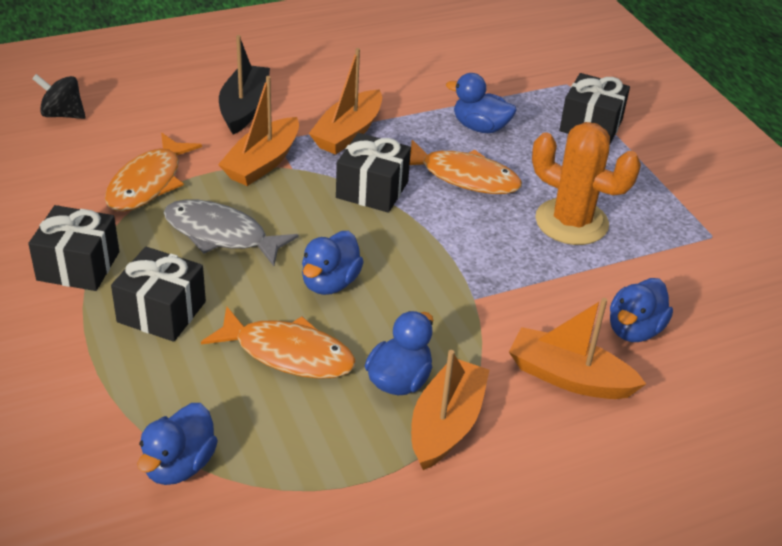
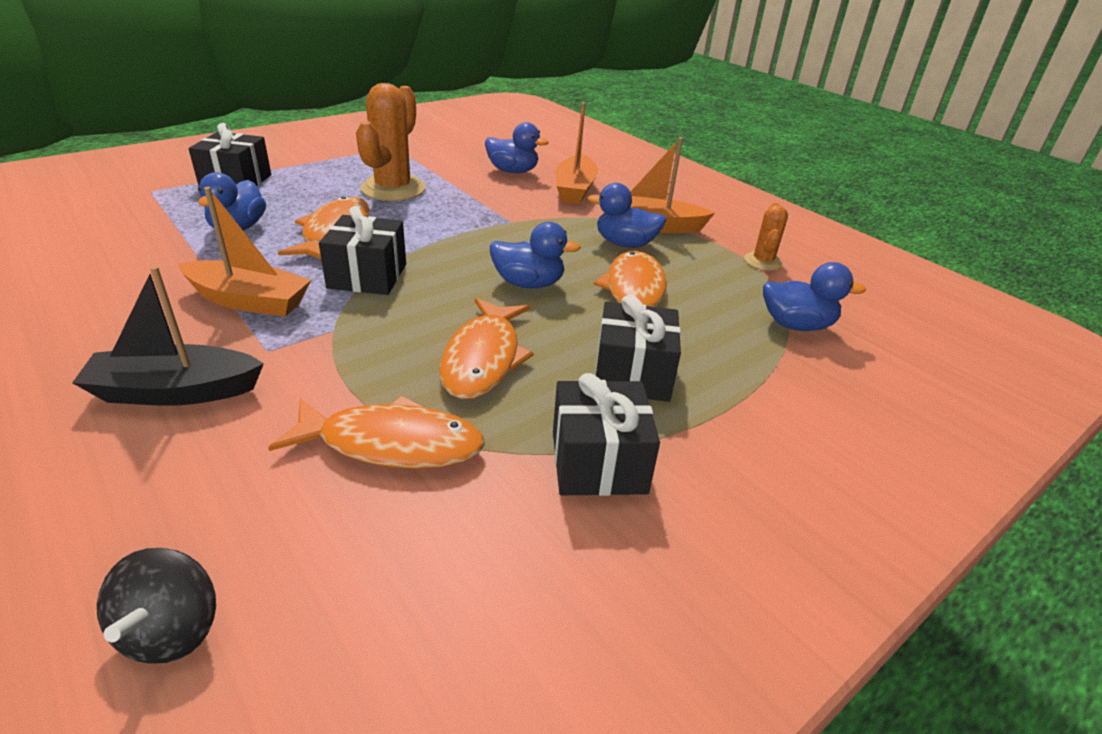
camera: 105 degrees left, 5 degrees down
grey fish [164,199,298,266] -> orange fish [439,298,534,399]
orange boat [218,76,299,186] -> none
none -> orange cactus [744,203,788,271]

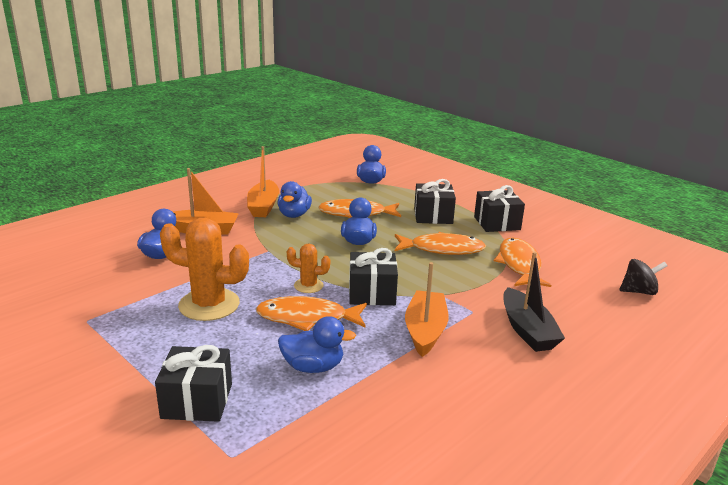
camera: 95 degrees left, 10 degrees down
orange cactus [744,203,788,271] -> orange cactus moved to [287,244,330,293]

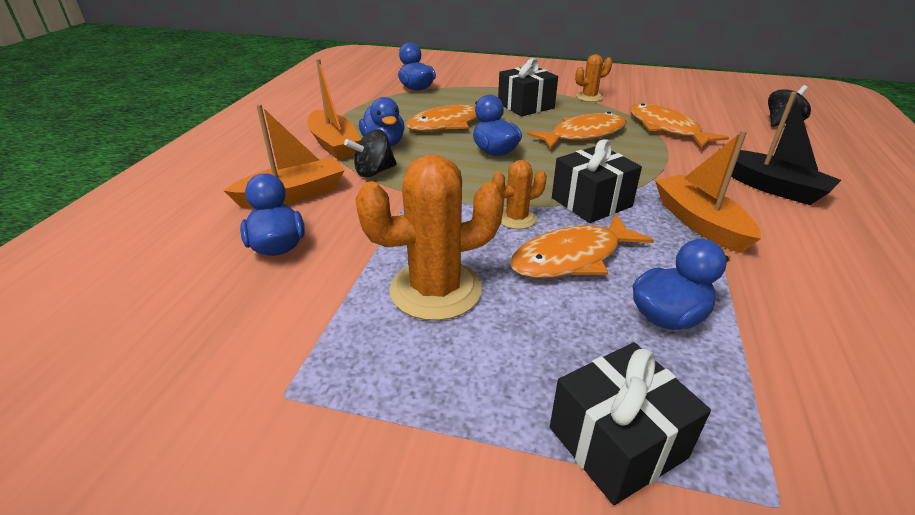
camera: 30 degrees left, 10 degrees up
black gift [474,185,525,232] -> orange cactus [575,54,612,102]
none -> black spinning top [344,129,397,177]

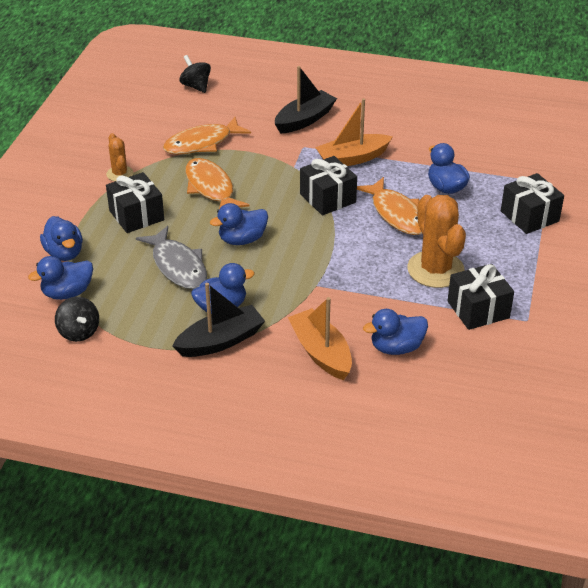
camera: 90 degrees left, 5 degrees up
orange boat [307,59,361,160] -> black boat [172,283,265,357]
black spinning top [344,129,397,177] -> black spinning top moved to [55,297,99,342]
orange fish [406,105,504,132] -> grey fish [136,226,207,289]
orange cactus [492,160,547,229] -> none
none -> blue duck [40,216,83,261]
none -> black gift [448,264,514,330]

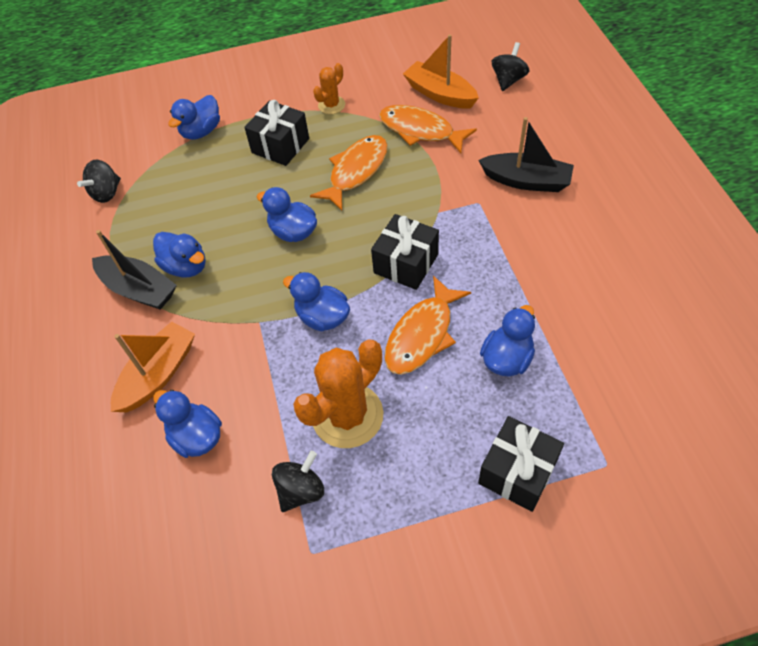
camera: 65 degrees right, 15 degrees up
blue duck [28,256,93,300] -> blue duck moved to [283,272,350,331]
grey fish [136,226,207,289] -> none
orange boat [315,98,393,166] -> orange boat moved to [403,34,479,109]
black gift [448,264,514,330] -> black spinning top [272,451,324,512]

